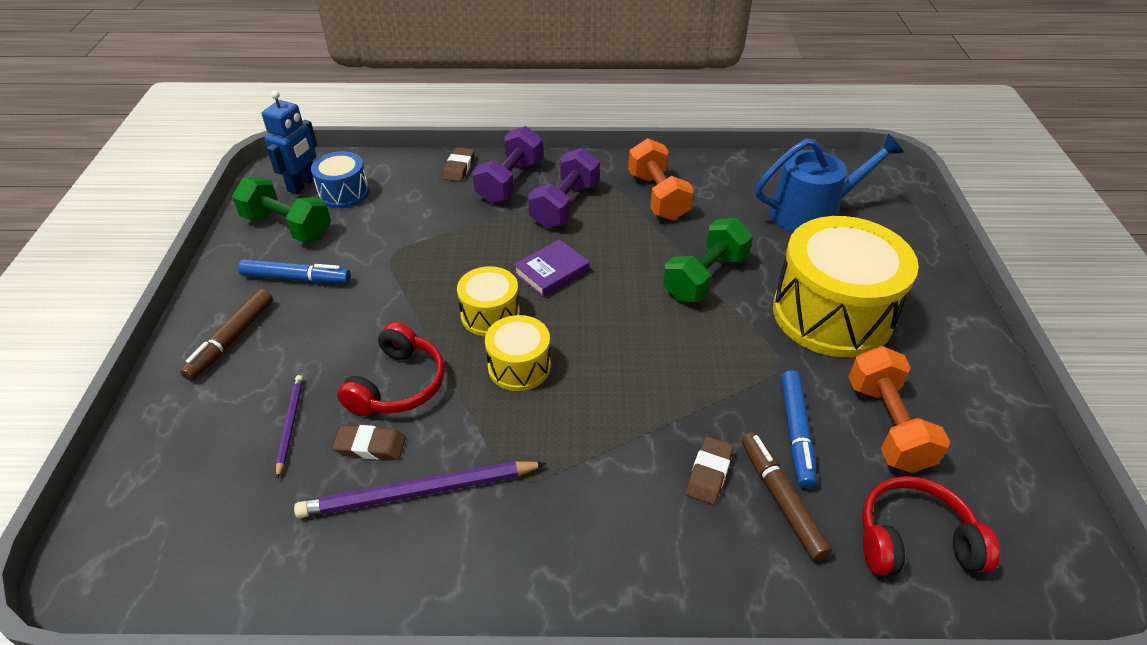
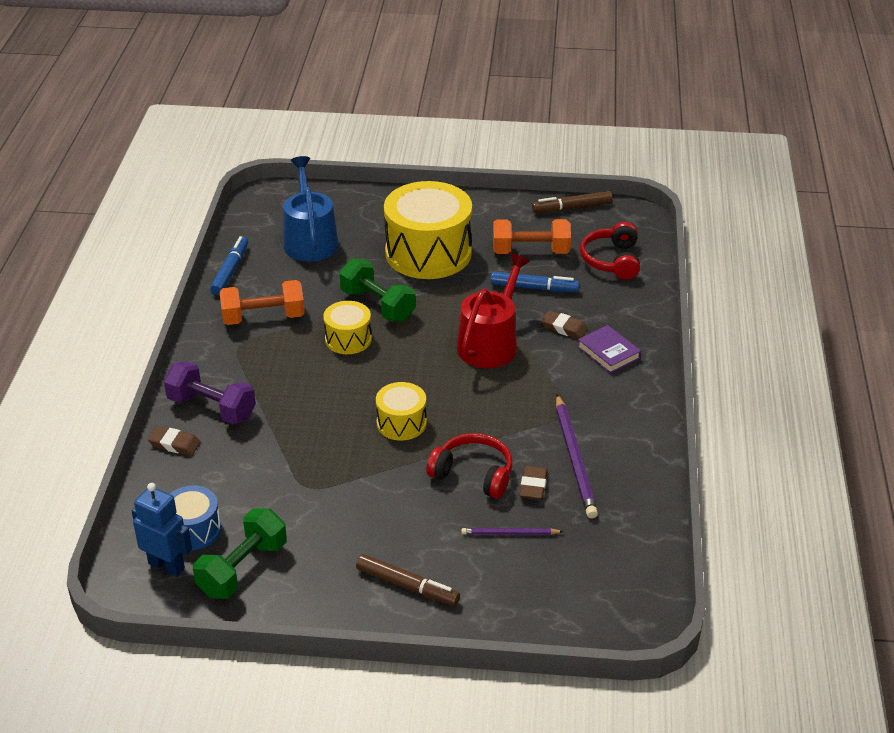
camera: 85 degrees left, 5 degrees down
blue marker [238,259,351,283] -> blue marker moved to [210,236,248,295]
yellow drum [485,315,551,391] -> yellow drum moved to [323,301,372,354]
purple book [514,239,590,297] -> purple book moved to [578,325,641,374]
purple dumbbell [528,148,600,228] -> none
brown marker [742,432,832,561] -> brown marker moved to [532,191,613,213]
none -> red watering can [457,254,530,368]

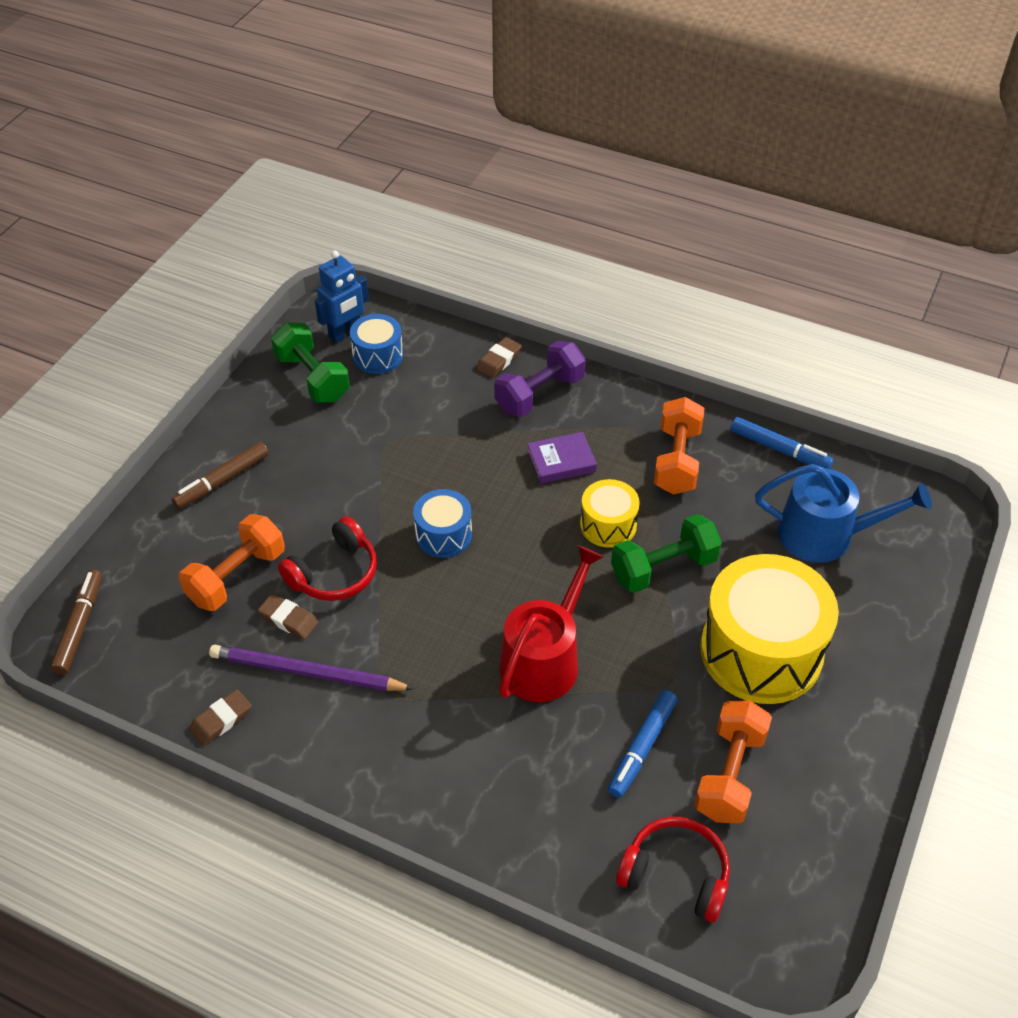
camera: 110 degrees right, 10 degrees up
yellow drum [376,382,427,441] -> blue drum [413,489,472,558]
red watering can [457,254,530,368] -> red watering can turned 105 degrees counterclockwise [499,545,604,702]
purple pencil [461,528,563,535] -> orange dumbbell [179,514,285,611]
brown marker [532,191,613,213] -> brown marker moved to [50,570,102,675]
brown eraser [541,310,588,339] -> brown eraser moved to [189,689,252,746]
purple book [578,325,641,374] -> purple book moved to [527,432,597,484]

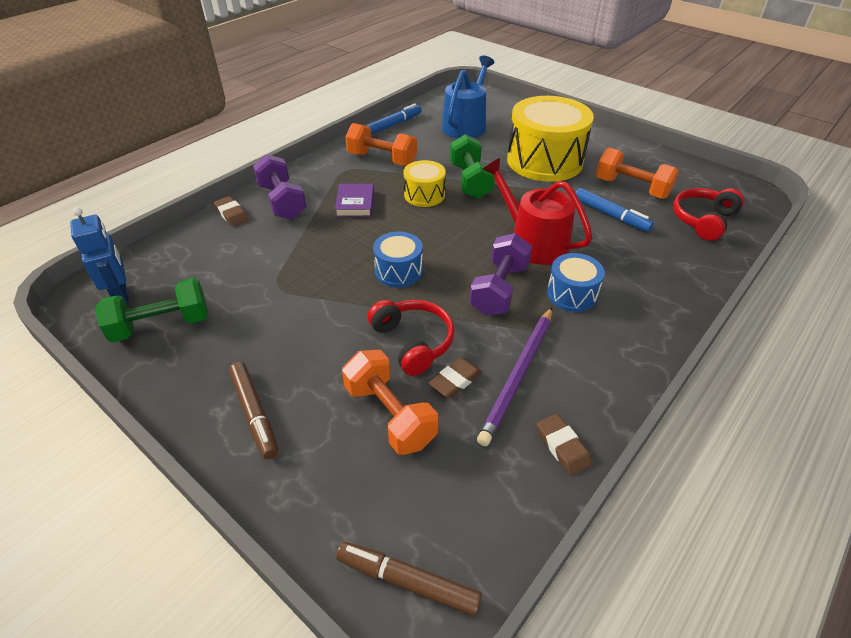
camera: 75 degrees left, 5 degrees down
blue drum [350,314,403,374] -> blue drum moved to [547,253,605,312]
none -> purple dumbbell [469,233,532,316]

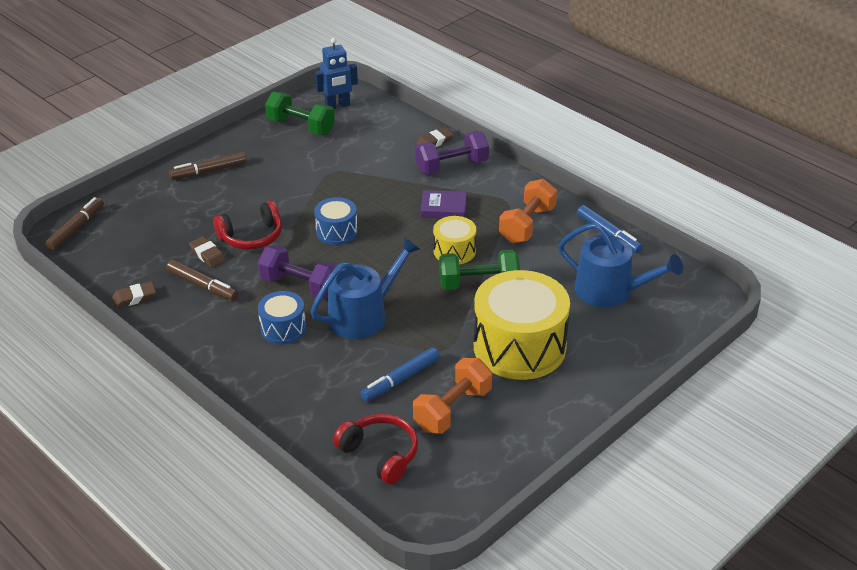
camera: 95 degrees right, 5 degrees down
green dumbbell [95,278,208,343] -> green dumbbell turned 45 degrees counterclockwise [265,91,335,135]
orange dumbbell [342,350,438,455] -> none
purple pencil [477,307,552,446] -> brown marker [166,260,238,301]
red watering can [482,158,592,265] -> blue watering can [311,237,420,339]

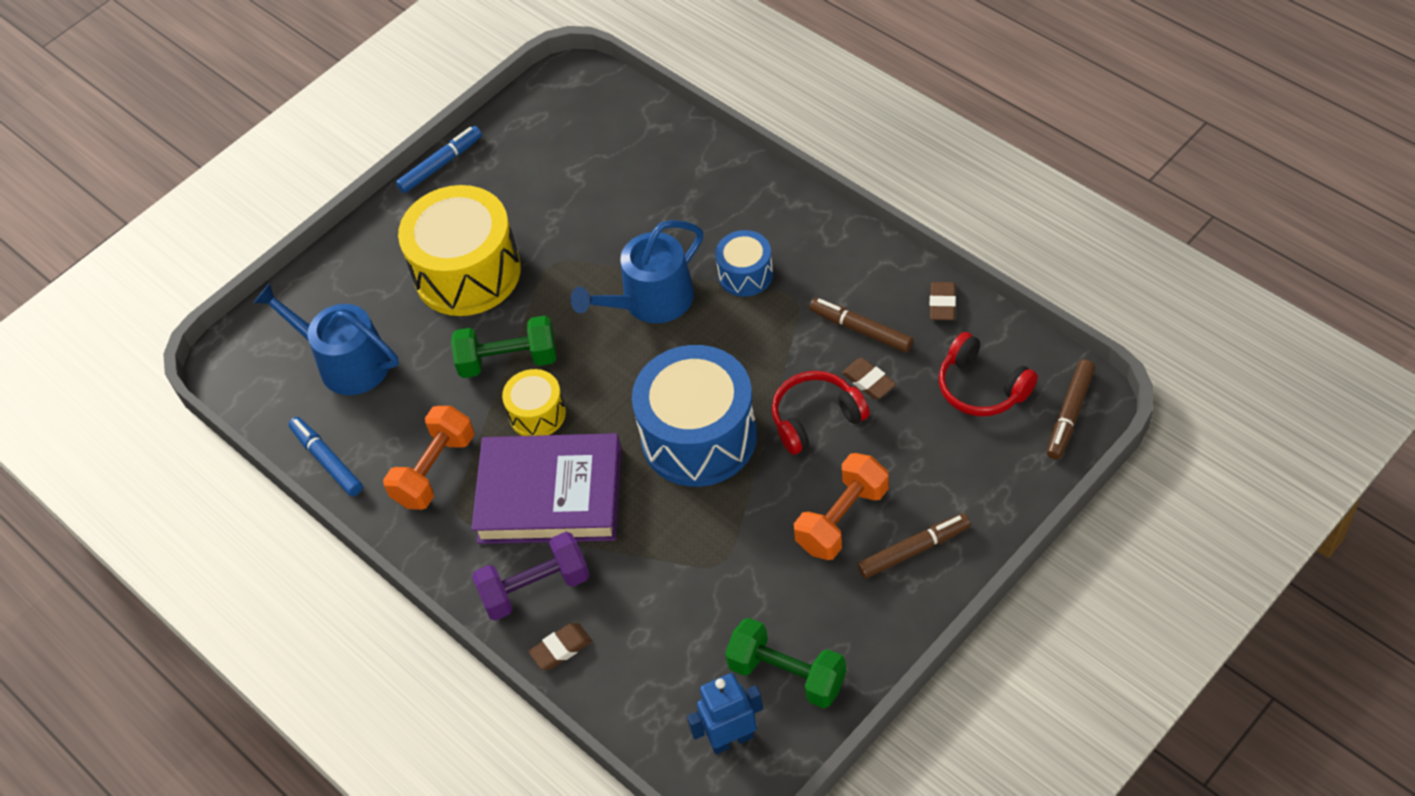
camera: 175 degrees left, 15 degrees up
brown eraser [112,282,156,308] -> brown eraser turned 60 degrees counterclockwise [930,282,956,320]
purple dumbbell [258,245,337,299] -> none
blue drum [314,197,358,245] -> blue drum [632,345,757,487], size x1.99
red headphones [333,414,418,484] -> red headphones moved to [939,332,1038,416]
blue marker [360,348,440,402] -> blue marker moved to [396,126,482,193]
orange dumbbell [413,358,492,434] -> orange dumbbell moved to [794,453,889,560]
purple book [421,190,467,218] -> purple book [471,433,622,544], size x2.18

